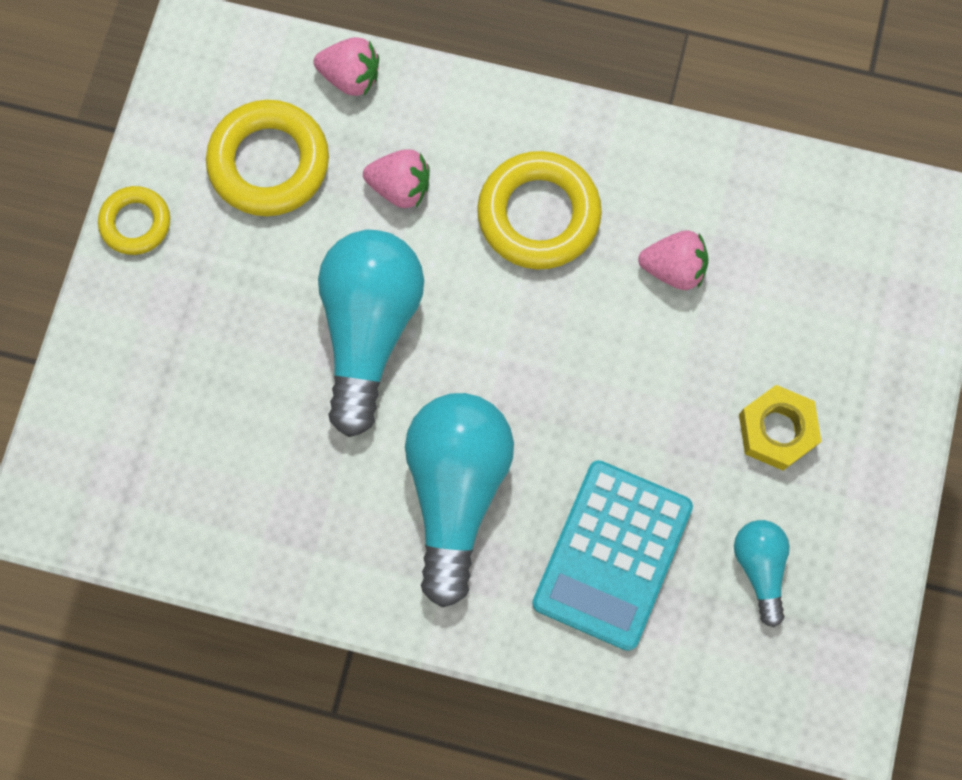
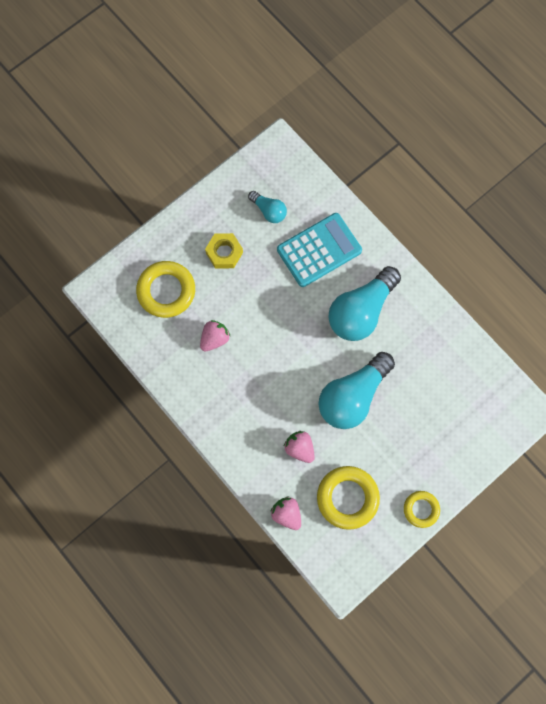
camera: 145 degrees left, 0 degrees up
yellow ring [477,151,602,269] -> yellow ring moved to [136,261,195,318]
pink strawberry [638,231,709,290] -> pink strawberry turned 90 degrees clockwise [200,320,230,351]
turquoise light bulb [734,520,790,627] -> turquoise light bulb turned 75 degrees counterclockwise [248,191,287,223]

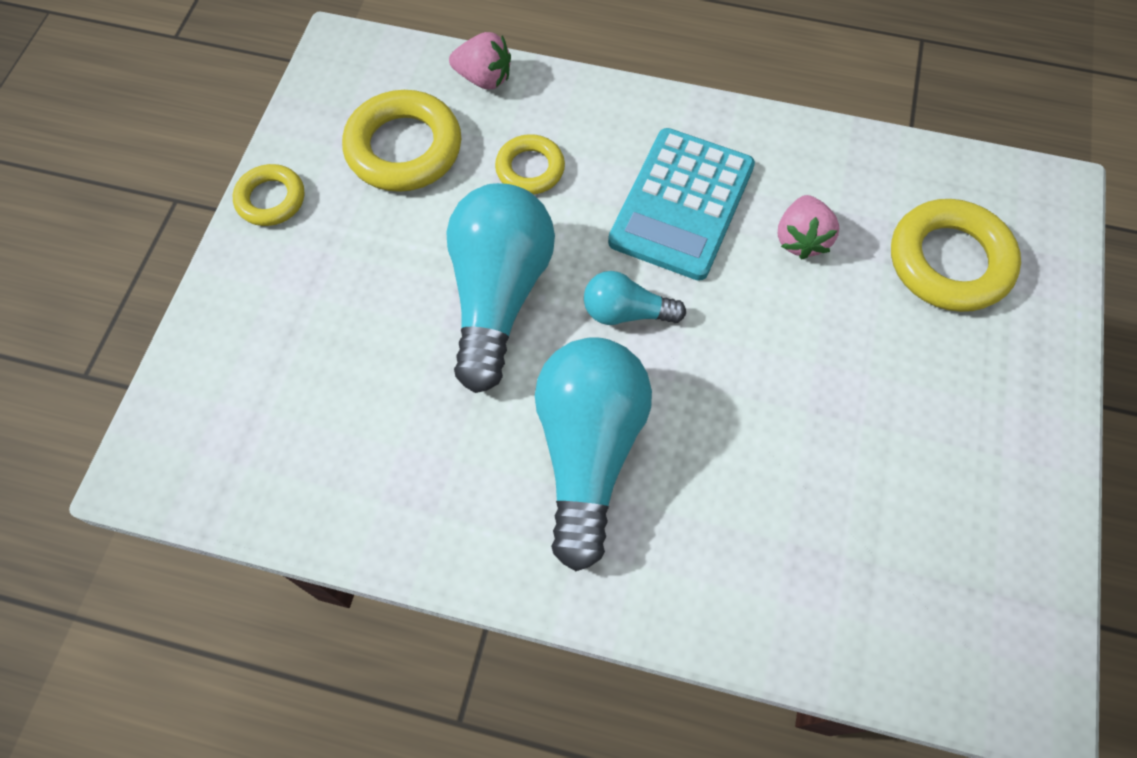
camera: 145 degrees right, 10 degrees down
yellow nut [205,233,243,269] -> none
turquoise light bulb [248,191,287,223] -> turquoise light bulb moved to [584,271,686,325]
turquoise calculator [277,213,362,287] -> turquoise calculator moved to [608,128,755,281]
pink strawberry [284,431,315,463] -> yellow ring [495,134,565,194]

